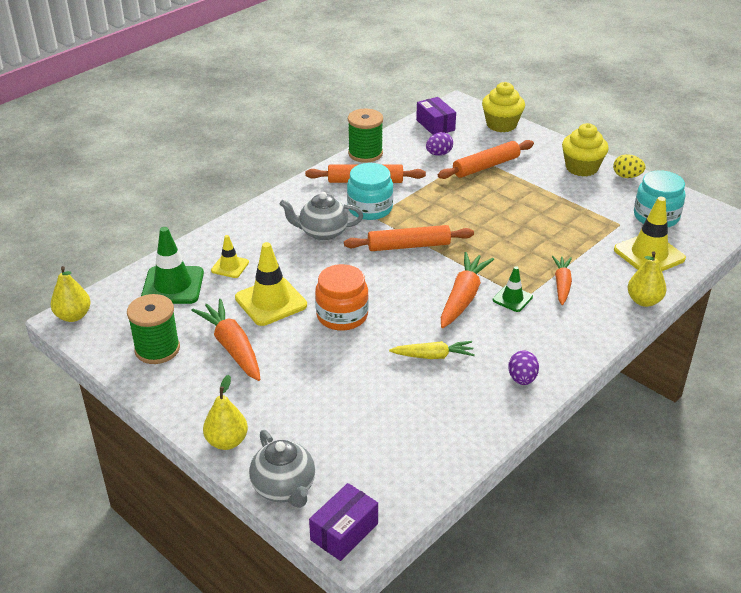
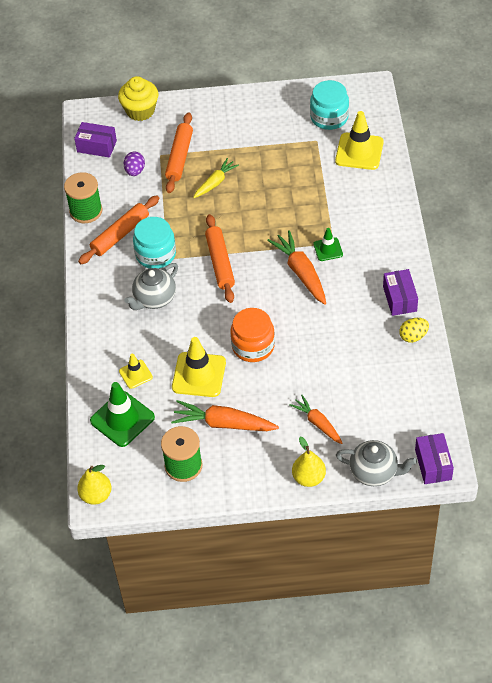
camera: 45 degrees left, 15 degrees up
orange rolling pin [344,225,474,251] -> orange rolling pin turned 45 degrees counterclockwise [205,214,235,303]
yellow carrot [389,341,475,359] -> yellow carrot moved to [193,158,239,198]
purple egg [508,350,539,385] -> purple box [383,269,418,316]
orange carrot [552,256,572,305] -> orange carrot moved to [289,395,342,444]
yellow cupcake [562,123,609,176] -> none
yellow egg [613,154,646,178] -> yellow egg moved to [399,318,429,343]
yellow pear [627,251,667,307] -> none

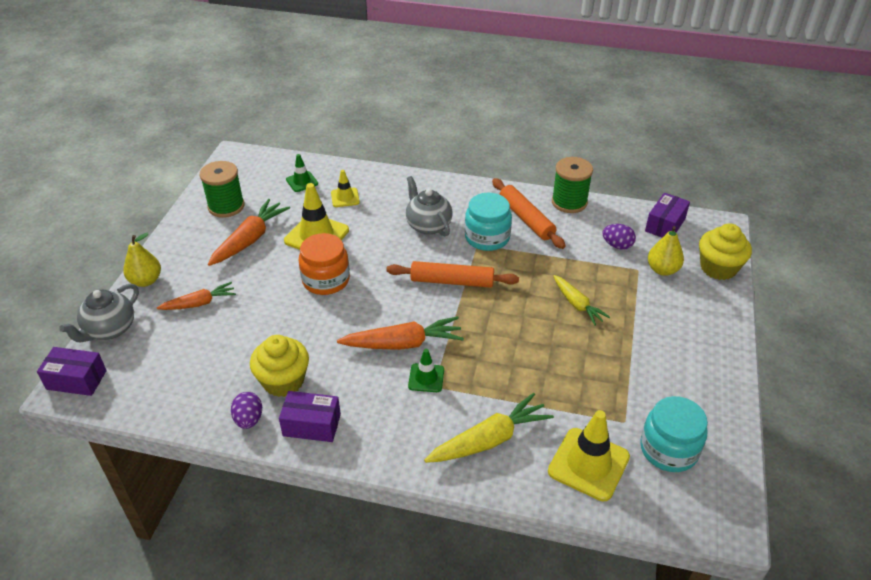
camera: 105 degrees right, 10 degrees down
yellow pear [77,465,111,505] -> yellow pear moved to [648,226,684,276]
green traffic cone [90,382,155,447] -> green traffic cone [286,154,318,192], size x0.56
orange rolling pin [165,112,193,193] -> none
yellow egg [399,318,429,343] -> purple egg [231,392,262,429]
none -> yellow cupcake [250,335,309,397]
none -> yellow carrot [424,393,554,463]

